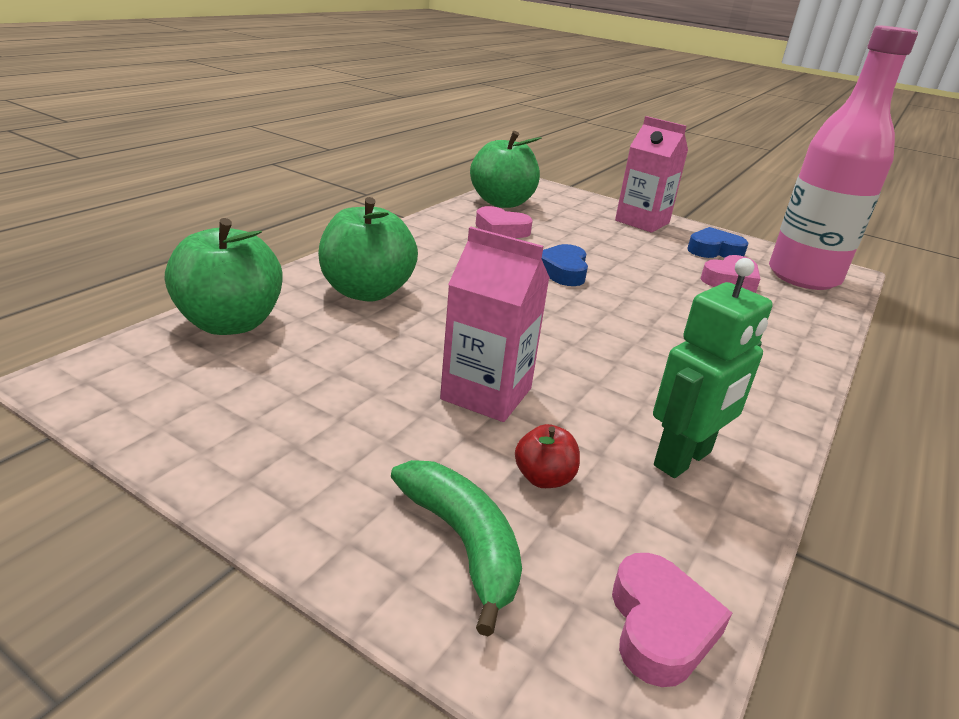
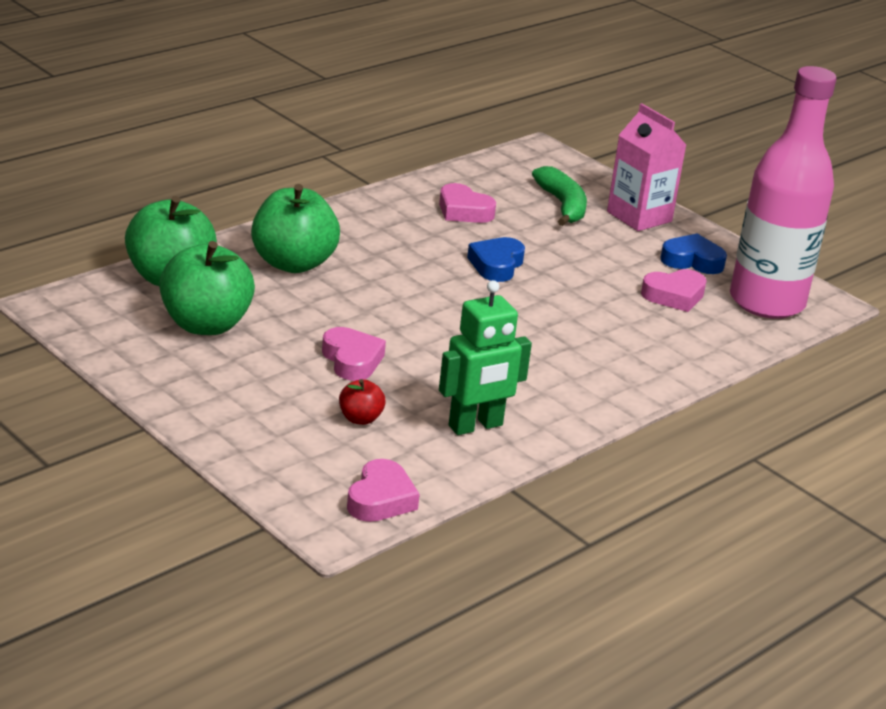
camera: 15 degrees right, 0 degrees up
green banana [391,460,522,637] -> green banana moved to [532,166,587,226]
pink carton [440,227,550,422] -> pink heart [322,327,386,381]
green apple [470,131,542,208] -> green apple moved to [159,241,255,335]

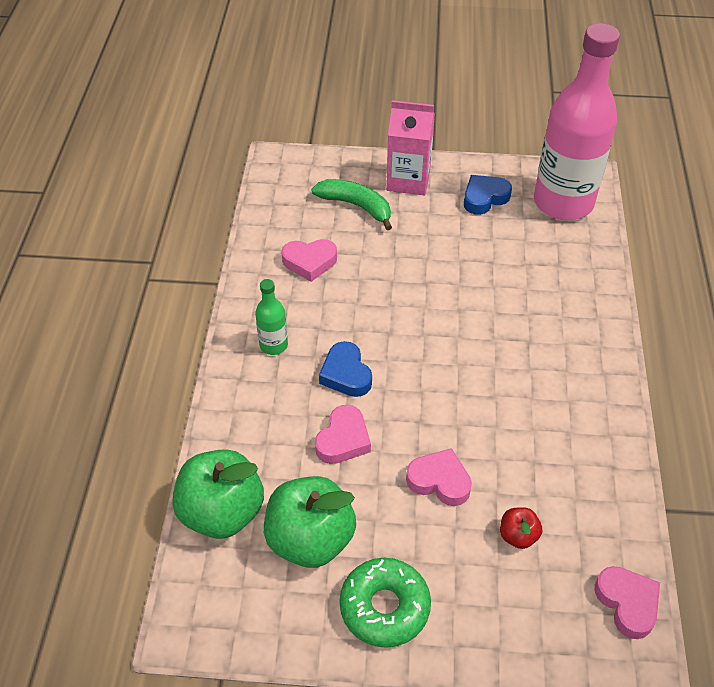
camera: 40 degrees left, 20 degrees up
green apple [251,184,340,273] -> none
green robot [439,280,532,435] -> none
blue heart [467,237,525,282] -> blue heart moved to [319,341,372,397]
pink heart [641,269,707,312] -> pink heart moved to [315,405,371,464]
none -> green bottle [255,279,288,355]
none -> green donut [340,558,431,648]

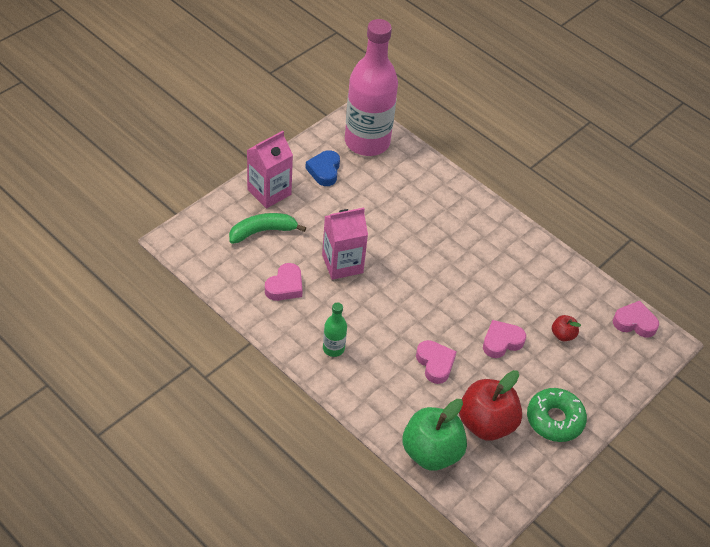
camera: 55 degrees left, 0 degrees up
green apple [264,476,356,568] -> red apple [459,370,522,441]
blue heart [319,341,372,397] -> none
none -> pink carton [322,208,368,280]

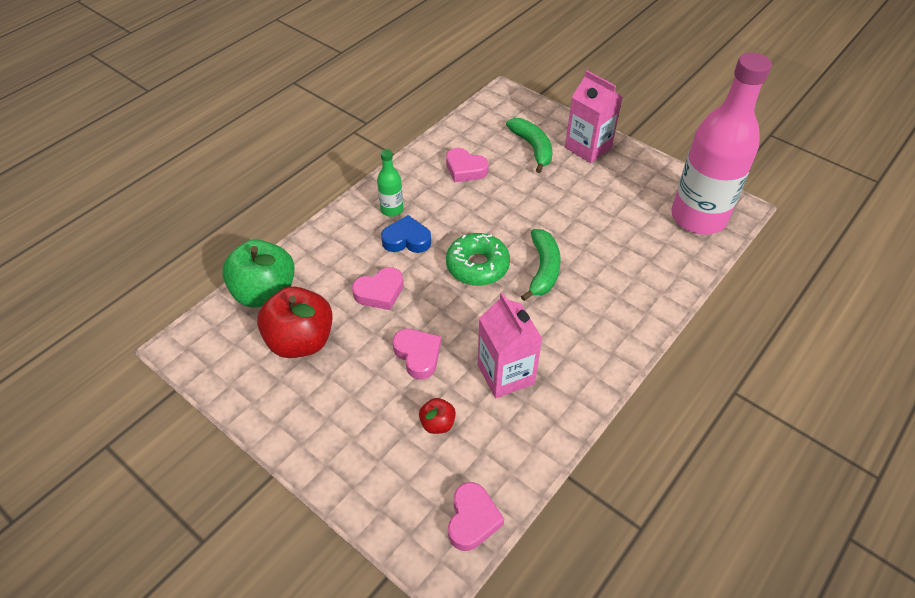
camera: 90 degrees right, 0 degrees up
blue heart [305,150,340,186] -> blue heart moved to [381,215,431,253]
pink carton [322,208,368,280] -> pink carton moved to [478,293,542,398]
green donut [527,388,587,442] -> green donut moved to [446,233,510,286]
none -> green banana [521,229,561,301]

